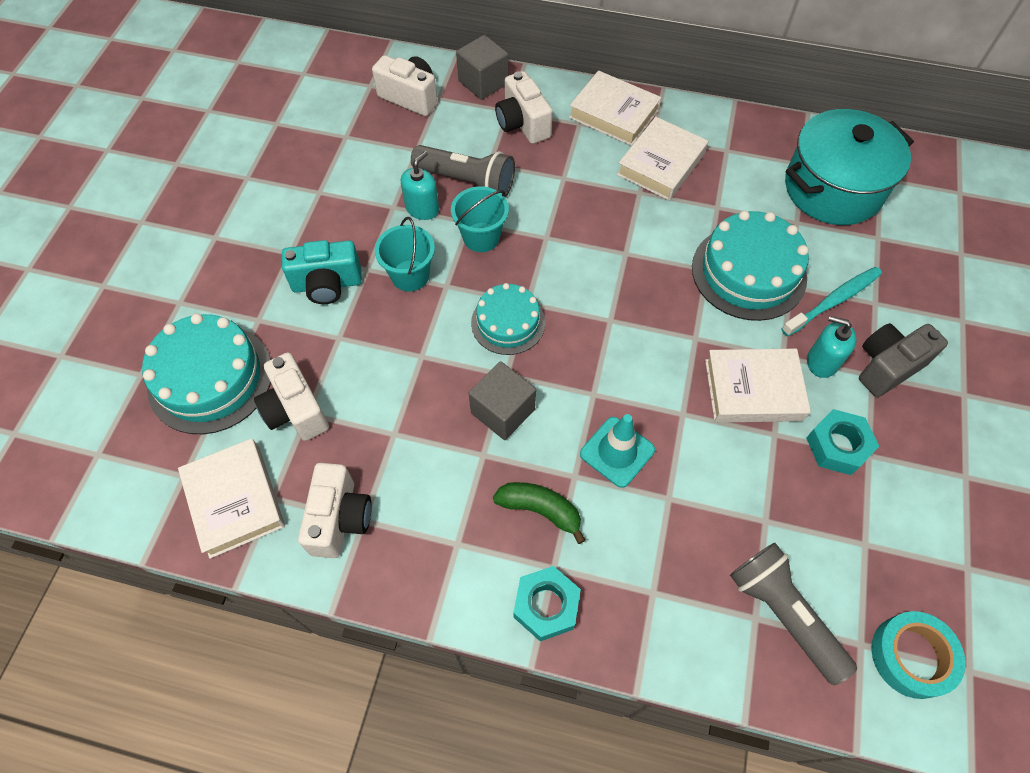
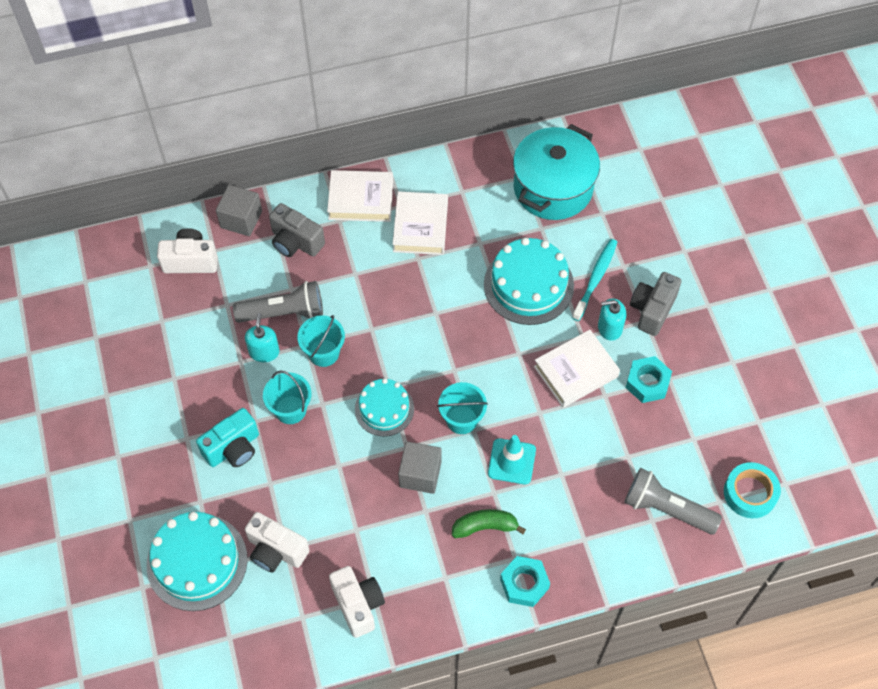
camera: 30 degrees left, 0 degrees up
white book [178,439,285,559] -> none
white camera [495,71,553,144] -> grey camera [269,203,325,257]
none -> turquoise bucket [437,382,488,434]

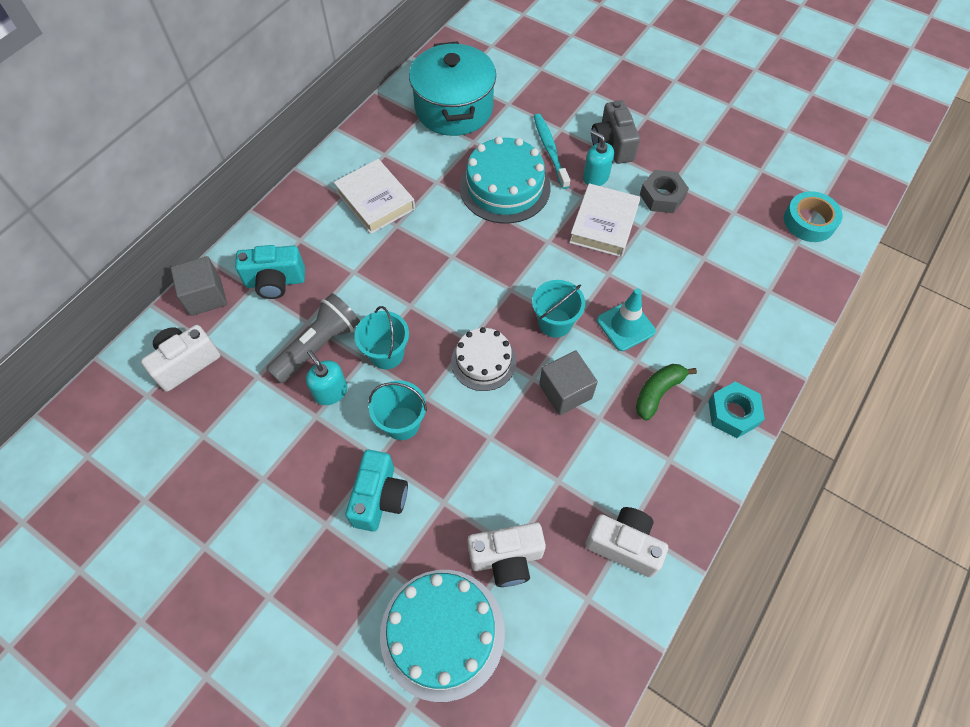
camera: 40 degrees left, 0 degrees up
grey camera [269,203,325,257] -> turquoise camera [235,245,305,299]
white book [327,170,393,222] -> none
turquoise cake [355,378,414,436] -> white cake [451,327,516,391]
turquoise soap dispenser [598,298,626,341] -> turquoise soap dispenser turned 90 degrees clockwise [583,130,614,186]
grey flashlight [624,468,722,534] -> none
turquoise nut [626,356,672,403] -> grey nut [640,170,689,213]

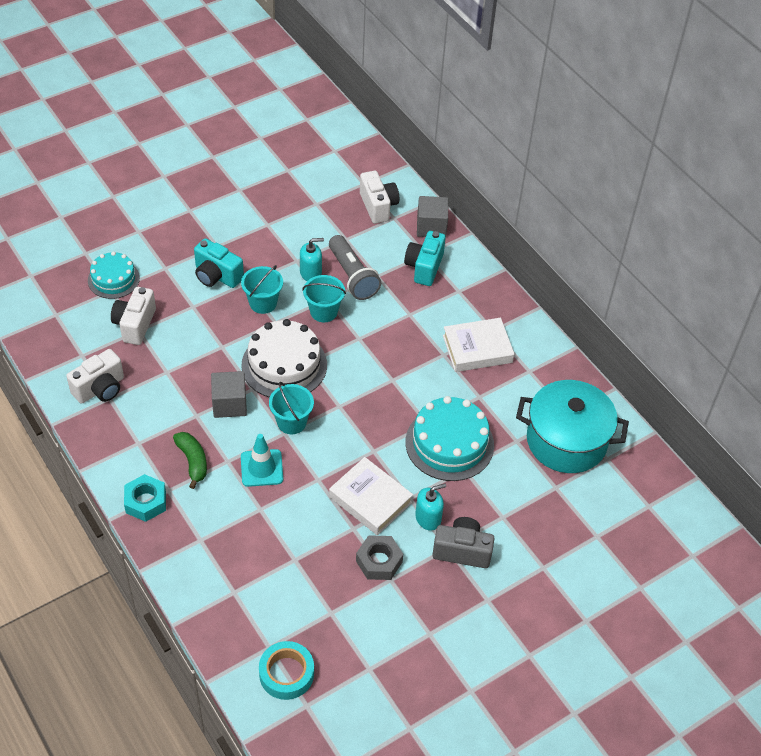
camera: 110 degrees right, 10 degrees down
turquoise cake [380,570,505,702] -> turquoise cake [88,251,140,299], size x0.63
white cake [451,327,516,391] -> white cake [241,319,327,398], size x1.59
turquoise toothbrush [534,114,570,189] -> none

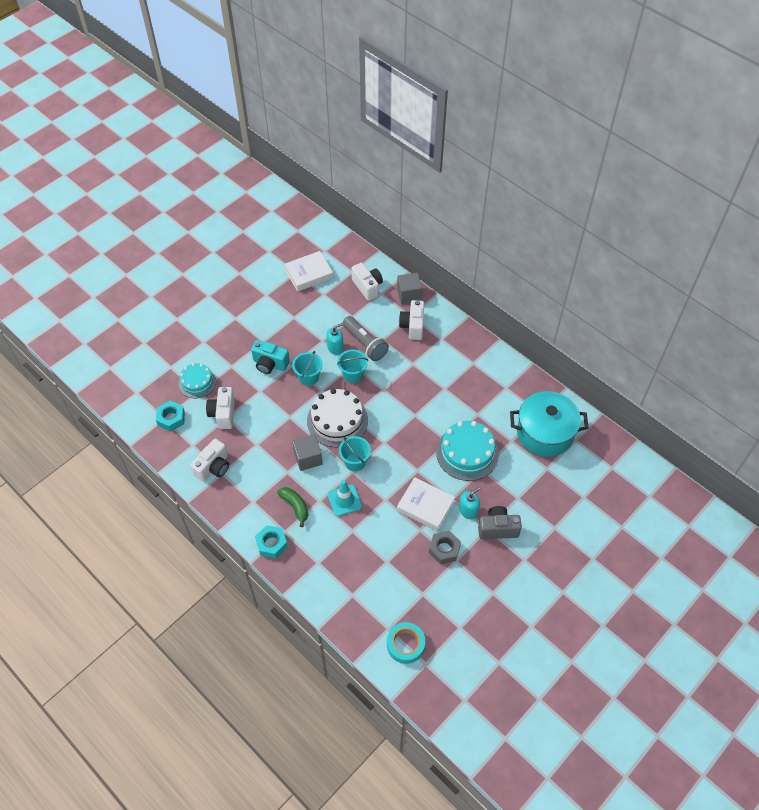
camera: 10 degrees left, 5 degrees up
turquoise camera [404,231,446,286] -> white camera [399,300,424,340]
white book [443,318,514,372] -> white book moved to [284,251,333,292]
none -> turquoise nut [156,401,185,432]

